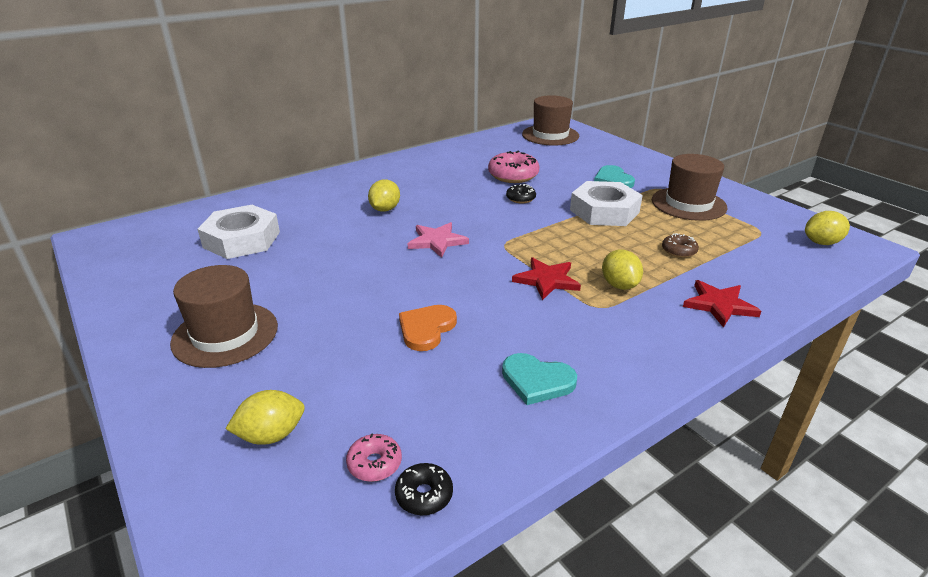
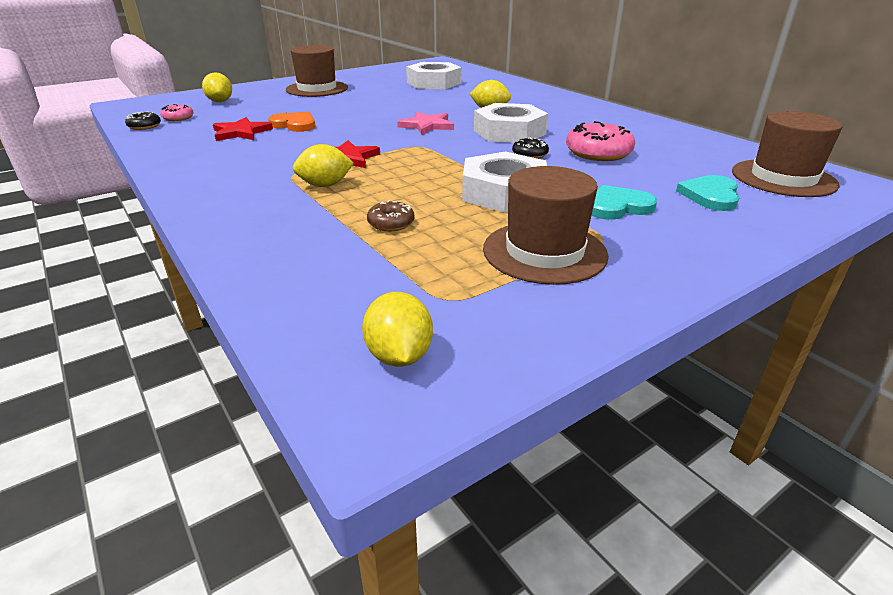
camera: 90 degrees right, 0 degrees up
turquoise heart [502,353,577,405] -> turquoise heart moved to [676,175,739,211]
red star [683,280,761,328] -> red star moved to [213,117,273,141]
none -> white nut [474,103,548,143]

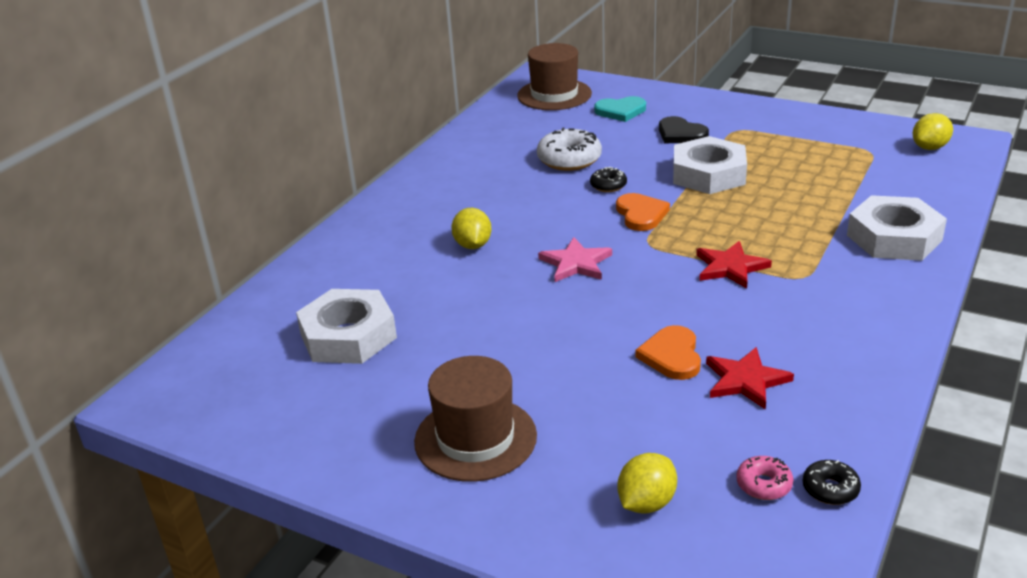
camera: 115 degrees left, 0 degrees up
yellow lemon [293,144,354,187] -> none
brown donut [367,200,414,231] -> none
white nut [474,103,548,143] -> white nut moved to [847,195,947,261]
brown hat [483,166,609,285] -> none
pink donut [566,121,635,161] -> white donut [537,127,602,171]
turquoise heart [592,185,657,220] -> black heart [659,116,709,143]
none -> orange heart [616,193,670,231]

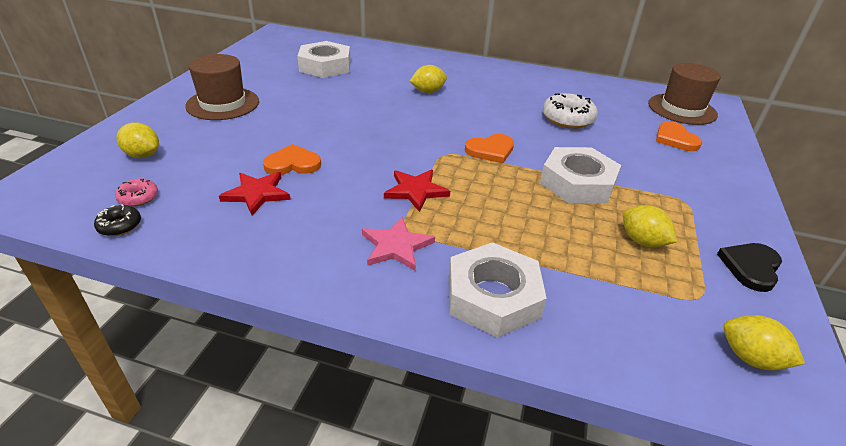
camera: 75 degrees right, 5 degrees up
pink star [538,237,612,282] -> pink star moved to [362,217,435,271]
black donut [590,167,627,192] -> none
turquoise heart [594,96,646,122] -> orange heart [656,121,702,151]
black heart [659,116,709,143] -> black heart moved to [717,243,782,292]
none -> yellow lemon [623,205,677,248]

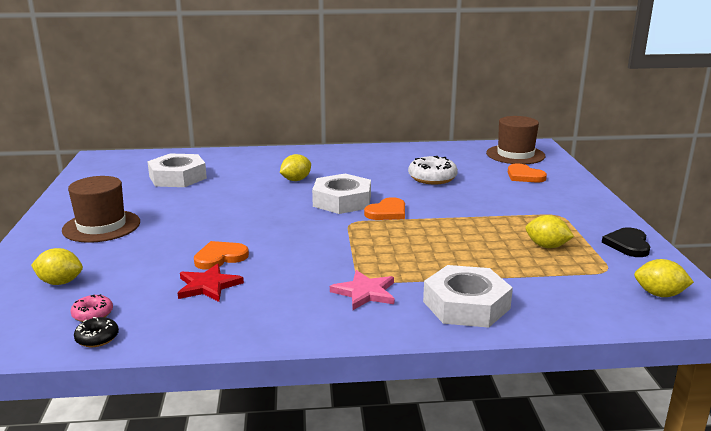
camera: 20 degrees left, 15 degrees down
red star [384,170,450,212] -> none
white nut [540,147,621,203] -> white nut moved to [312,173,371,214]

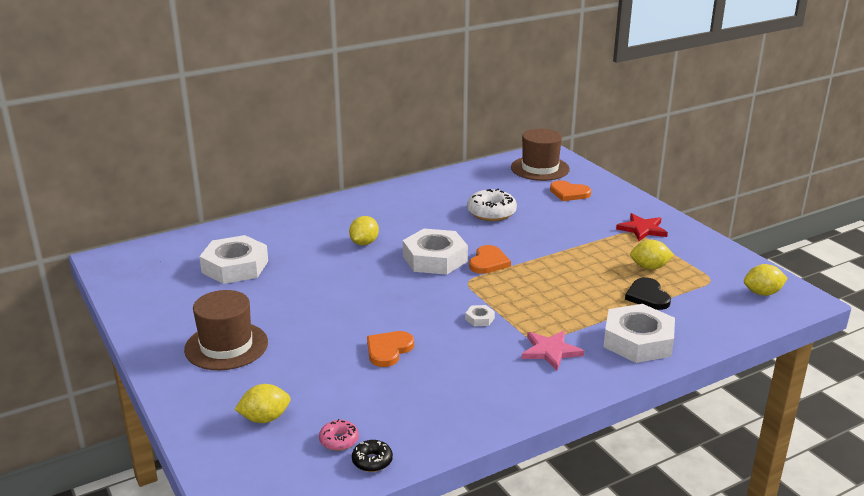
camera: 25 degrees left, 5 degrees up
red star [178,264,244,302] -> red star moved to [616,213,668,241]
black heart [602,227,651,257] -> black heart moved to [625,277,671,310]
none -> white nut [465,305,495,326]

